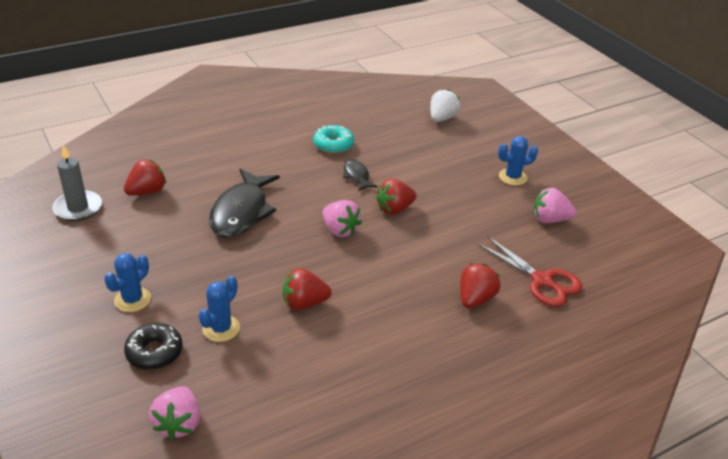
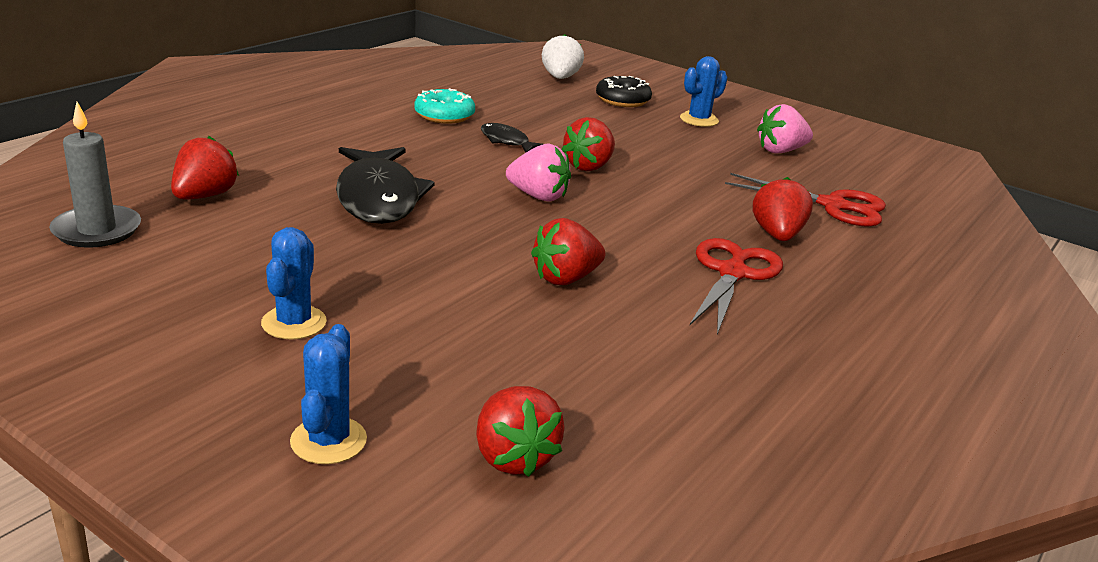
camera: 25 degrees left, 10 degrees down
black donut [124,323,183,370] -> black donut moved to [596,76,652,107]
pink strawberry [149,386,200,440] -> red strawberry [476,386,565,477]
blue cactus [199,276,240,342] -> blue cactus moved to [290,324,367,464]
none -> red scissors [690,238,783,334]

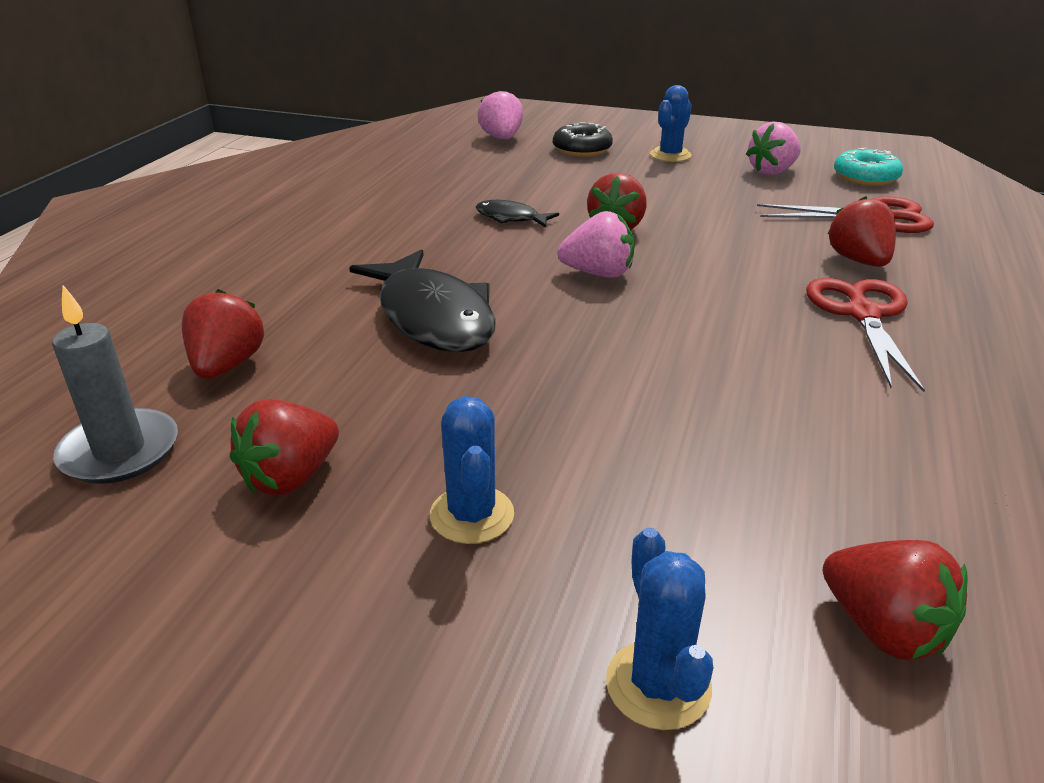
camera: 15 degrees left, 5 degrees up
turquoise donut [414,88,475,124] -> turquoise donut moved to [834,148,903,186]
red strawberry [531,218,605,285] -> red strawberry moved to [230,399,339,495]
white strawberry [542,34,584,79] -> pink strawberry [477,89,523,139]

